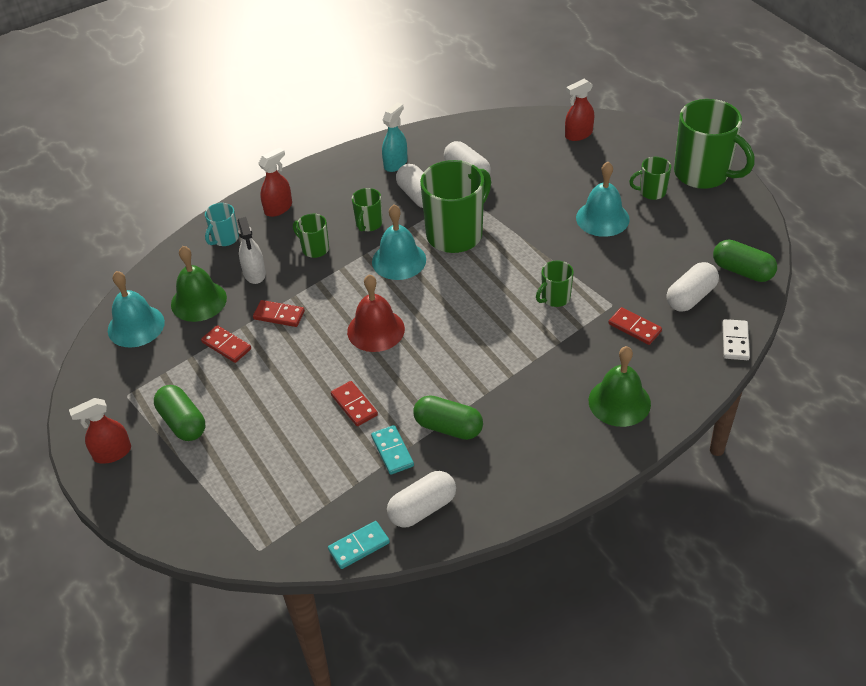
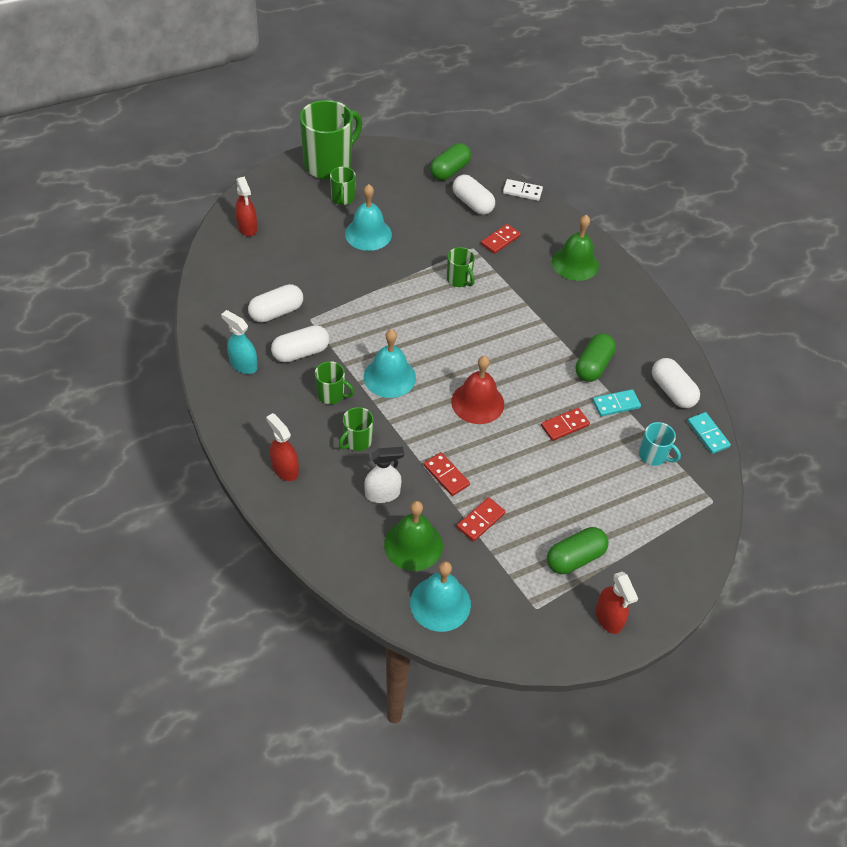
camera: 90 degrees left, 5 degrees up
turquoise mug [205,203,239,246] -> turquoise mug moved to [639,422,681,466]
red domino [253,300,305,327] -> red domino turned 60 degrees counterclockwise [424,452,470,496]
green mug [420,160,491,253] -> none

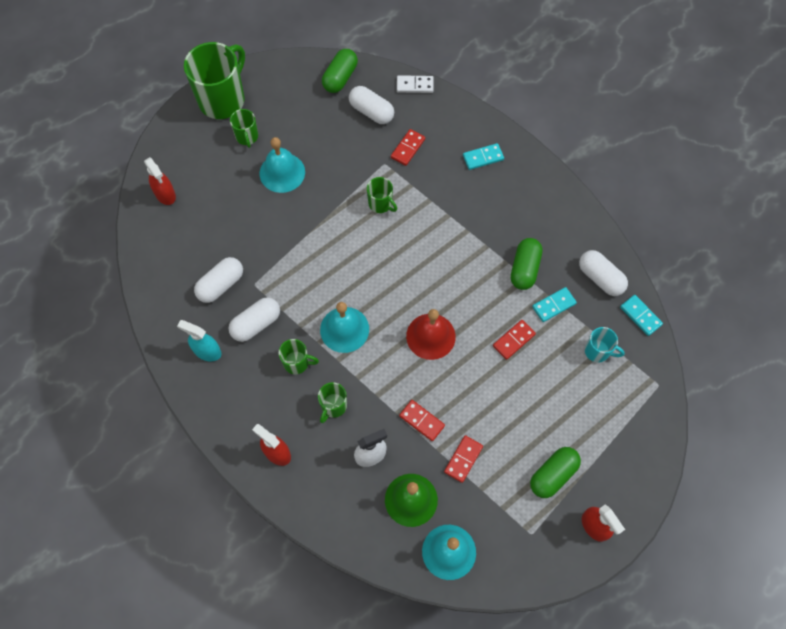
camera: 10 degrees left, 15 degrees up
green bell [552,215,599,281] -> turquoise domino [463,143,504,170]

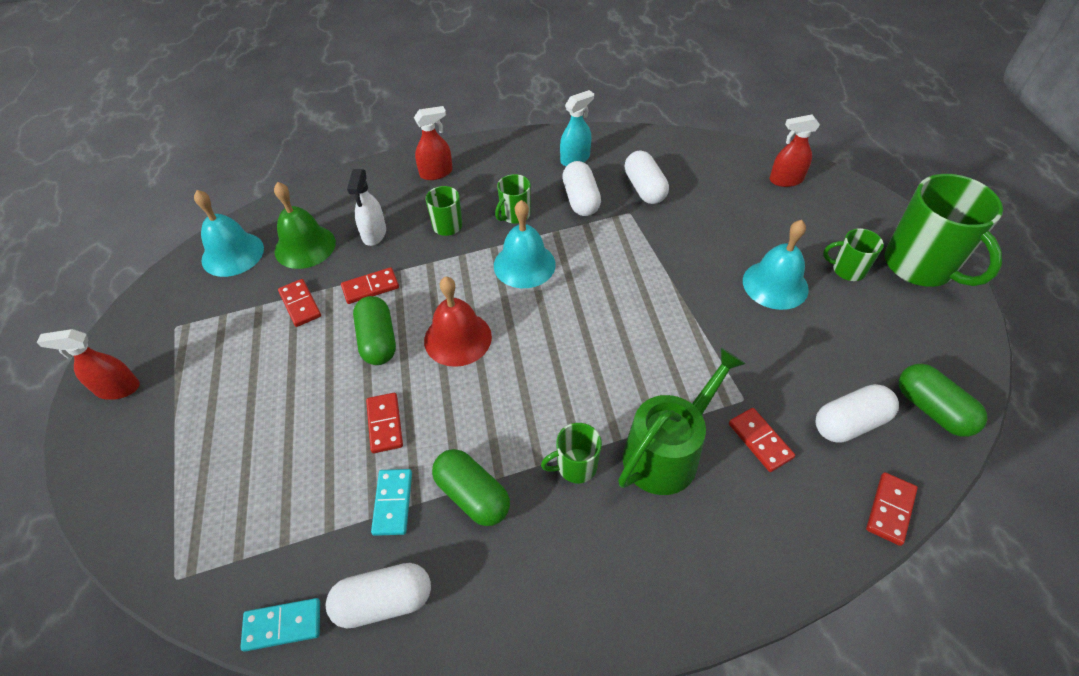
camera: 120 degrees right, 15 degrees down
green mug [367,177,397,213] -> green mug moved to [541,423,602,483]
white domino [397,75,434,93] -> red domino [866,472,918,546]
turquoise domino [463,143,504,170] -> none
green capsule [530,447,581,498] -> green capsule moved to [353,296,396,365]
turquoise mug [585,327,625,363] -> none
none -> green watering can [618,348,745,495]

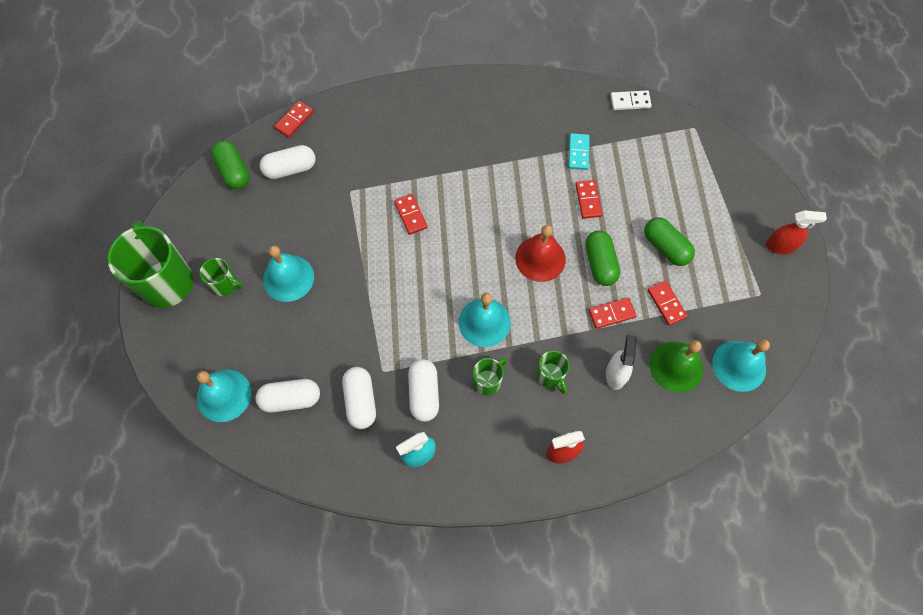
camera: 175 degrees left, 15 degrees up
turquoise domino [240,598,320,652] -> white domino [610,90,652,110]
white capsule [326,563,431,628] -> white capsule moved to [256,379,320,413]
green capsule [432,449,510,526] -> green capsule moved to [644,217,695,266]
green mug [541,423,602,483] -> none
green watering can [618,348,745,495] -> none
red domino [729,408,795,472] -> red domino moved to [394,194,428,235]
red spray bottle [769,115,820,187] -> turquoise bell [197,369,251,422]

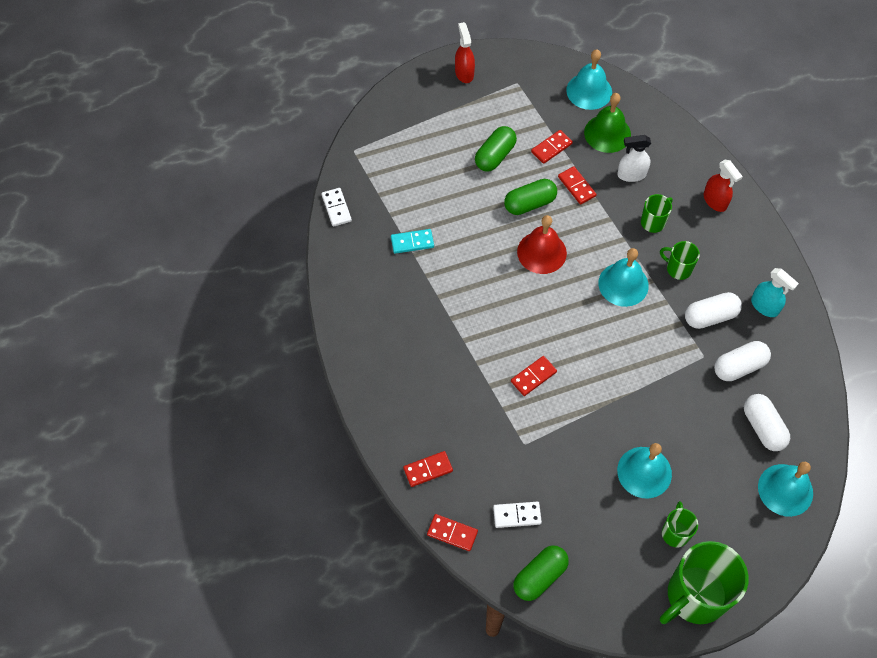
camera: 105 degrees left, 5 degrees down
white capsule [259,145,316,179] -> white domino [493,502,542,528]
red domino [575,180,603,219] -> red domino moved to [403,451,453,487]

